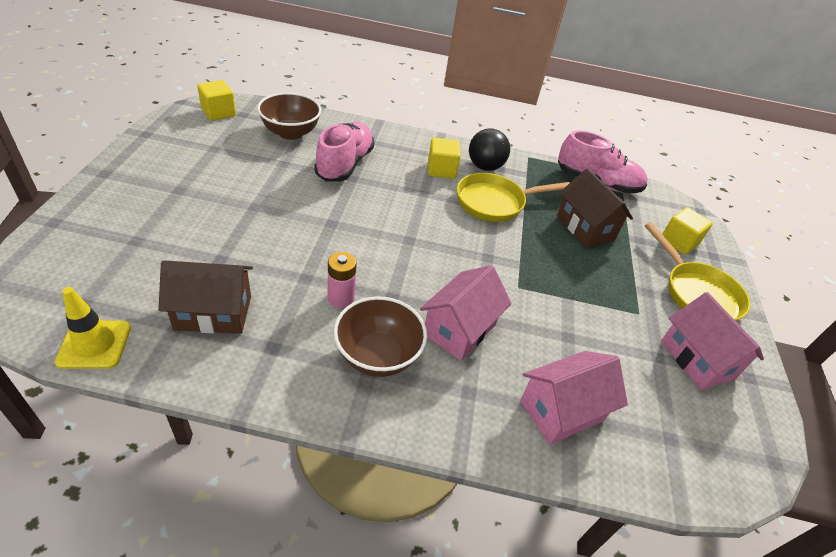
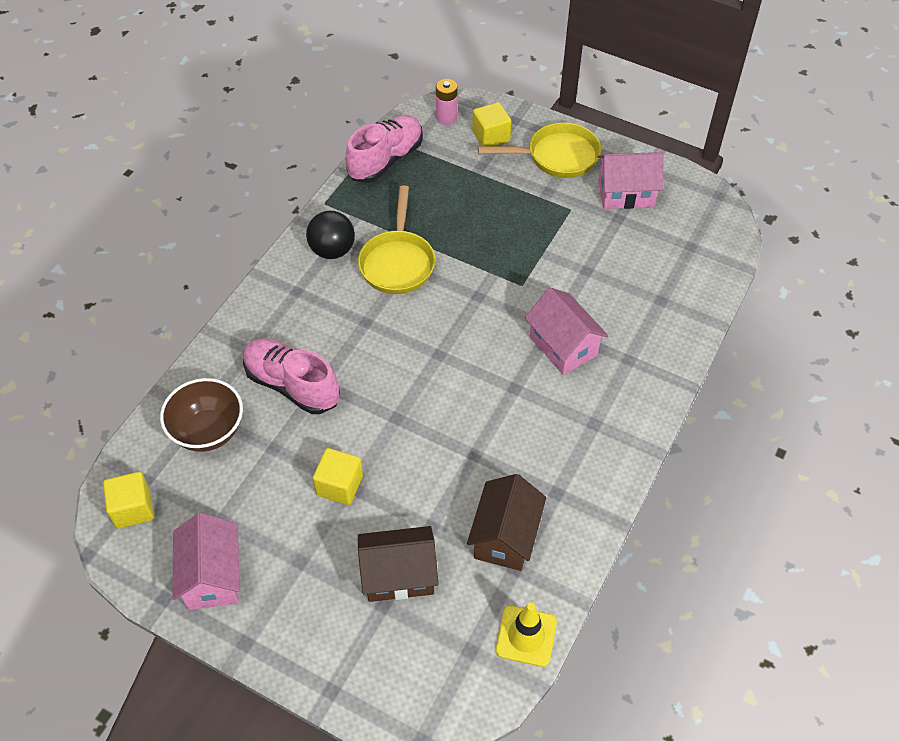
camera: 65 degrees left, 10 degrees up
pink battery [328,252,357,308] -> pink battery moved to [436,79,457,125]
brown bowl [333,296,427,377] -> none
yellow cube [428,138,461,179] -> yellow cube moved to [313,448,363,505]
pink house [520,351,628,445] -> pink house moved to [173,513,240,610]
brown house [557,168,633,247] -> brown house moved to [358,526,439,602]

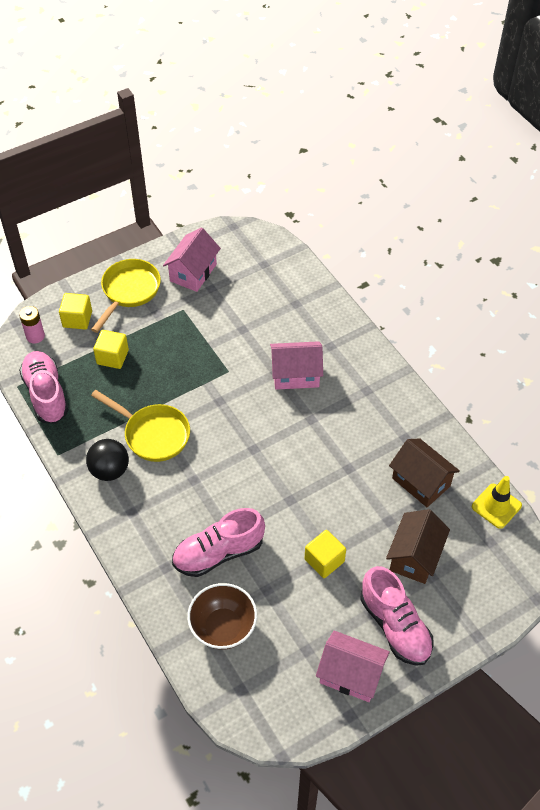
camera: 60 degrees left, 0 degrees up
yellow cube [103,472,154,529] -> yellow cube moved to [93,330,129,369]
none -> pink shoe [360,566,434,666]

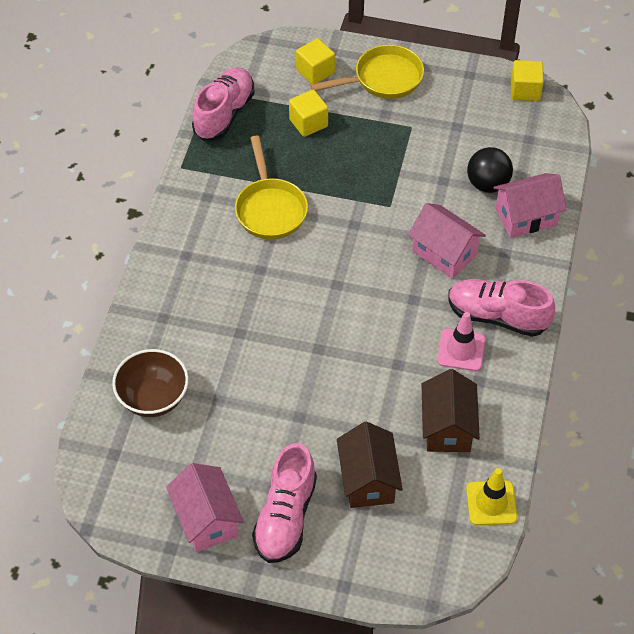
camera: 45 degrees right, 0 degrees up
pink battery [19,306,45,344] -> none
black ball [86,439,129,481] -> black ball moved to [467,147,513,193]
pink house [163,227,221,292] -> pink house moved to [493,173,567,238]
pink shoe [172,508,265,577] -> pink shoe moved to [448,279,555,337]
yellow cube [304,530,346,578] -> yellow cube moved to [511,60,544,101]
brown house [386,509,450,584] -> brown house turned 75 degrees counterclockwise [337,422,403,508]
none -> pink traffic cone [437,312,485,371]

